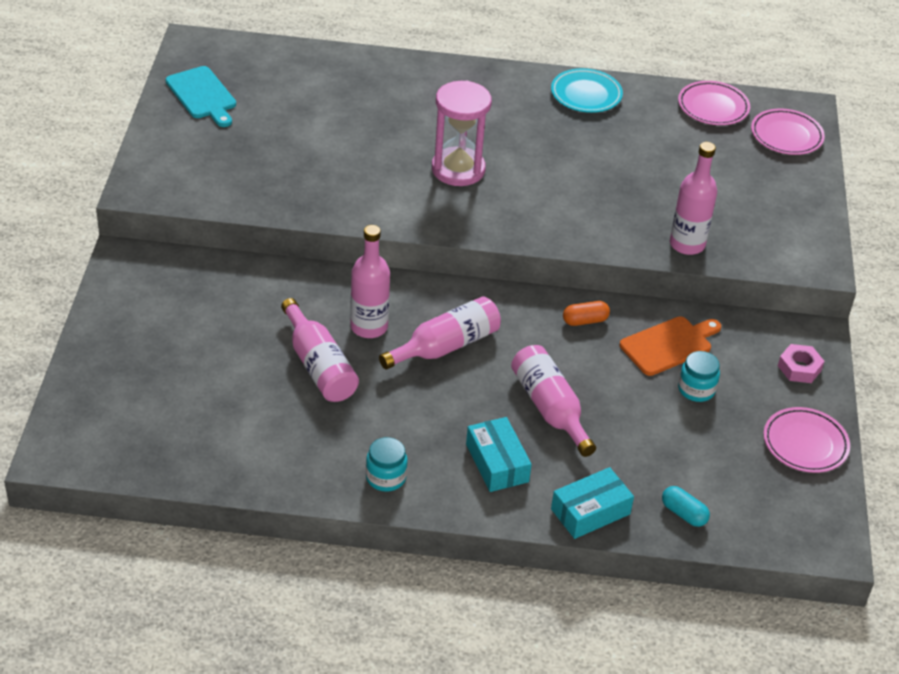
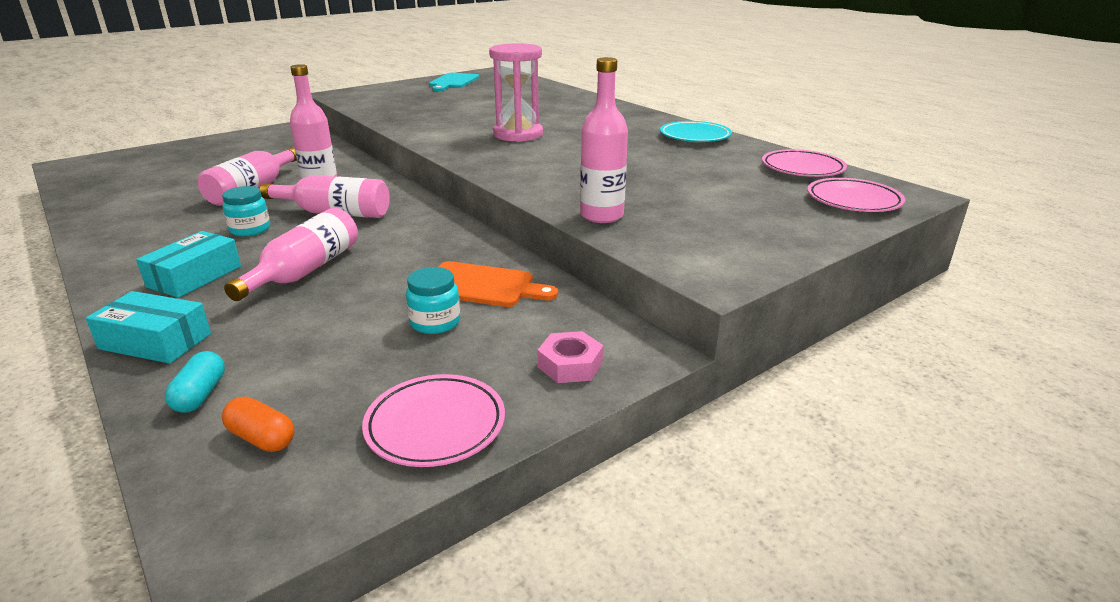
camera: 50 degrees right, 15 degrees down
turquoise jar [366,437,408,492] -> turquoise jar moved to [222,186,270,236]
orange capsule [563,301,610,326] -> orange capsule moved to [222,396,295,452]

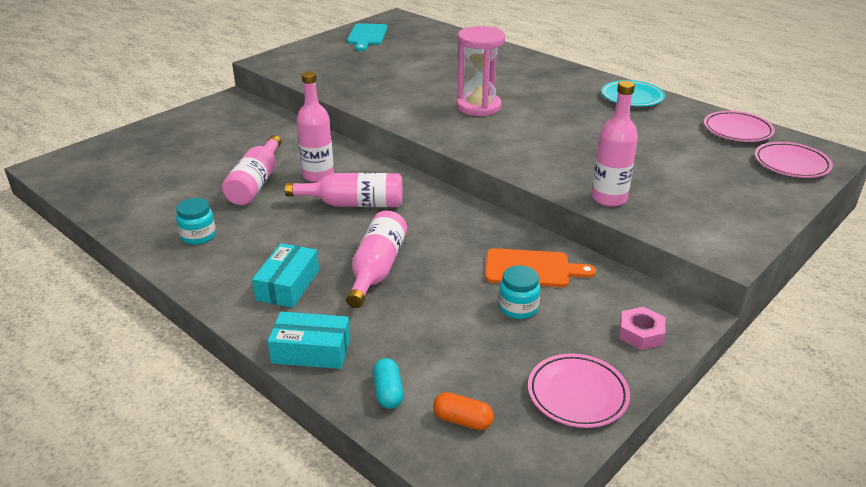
camera: 10 degrees left, 5 degrees up
turquoise jar [222,186,270,236] -> turquoise jar moved to [176,198,216,245]

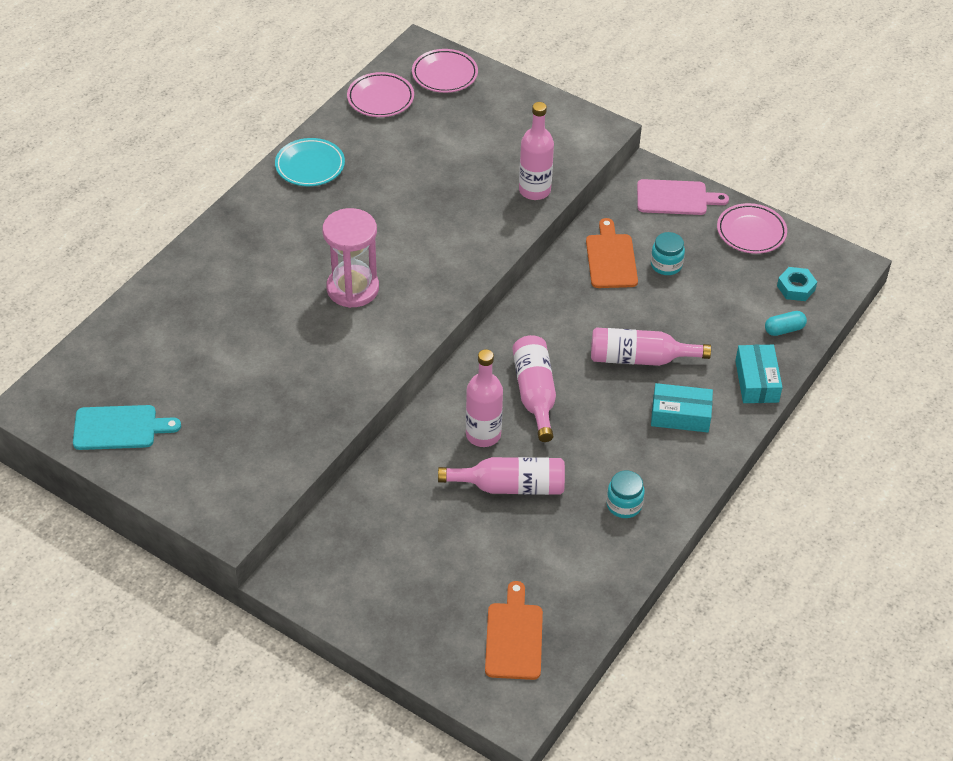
camera: 100 degrees left, 15 degrees up
orange capsule [433,392,494,430] -> turquoise nut [777,267,817,301]
pink nut [619,307,666,350] -> pink cutting board [637,179,729,215]
none -> orange cutting board [485,581,543,680]

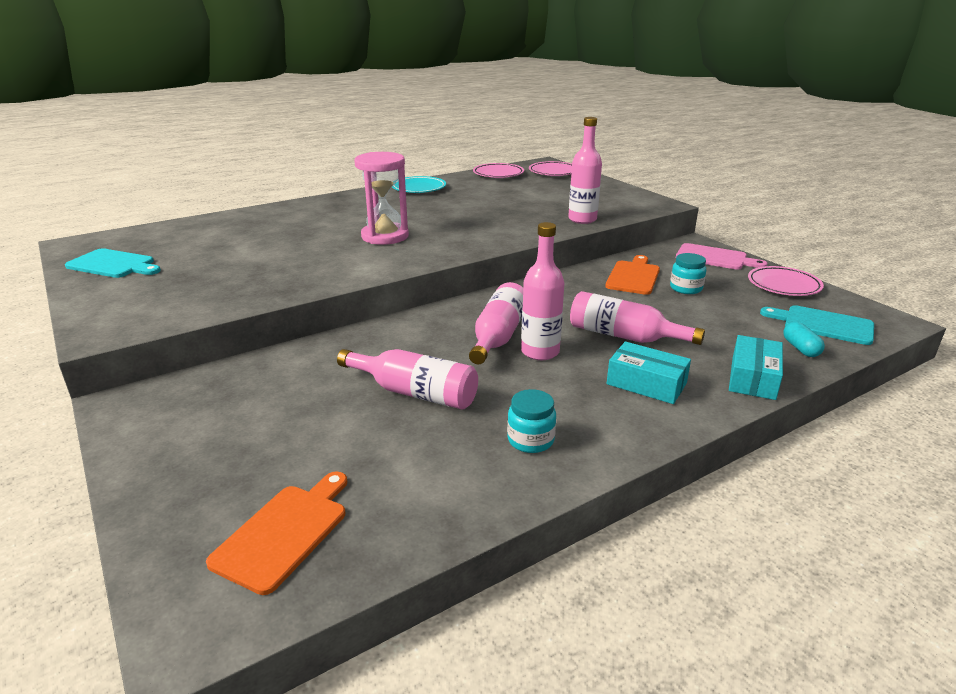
camera: 25 degrees right, 20 degrees down
pink bottle [466,349,503,447] -> pink bottle moved to [521,222,564,360]
turquoise capsule [765,311,807,336] -> turquoise capsule turned 75 degrees clockwise [783,322,825,357]
turquoise nut [777,267,817,301] -> turquoise cutting board [760,305,874,345]

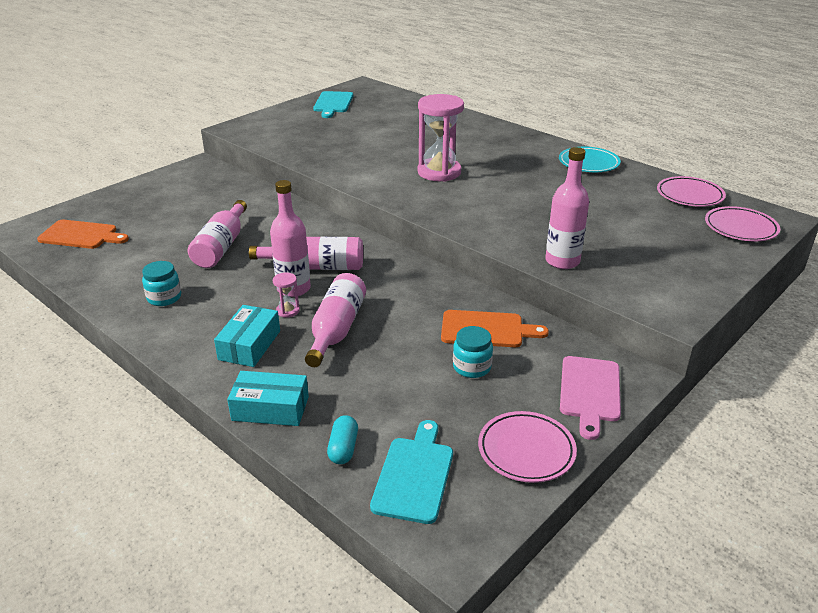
camera: 75 degrees right, 5 degrees up
turquoise capsule [783,322,825,357] -> turquoise capsule turned 60 degrees counterclockwise [327,415,358,464]
none -> pink hourglass [273,273,300,317]

